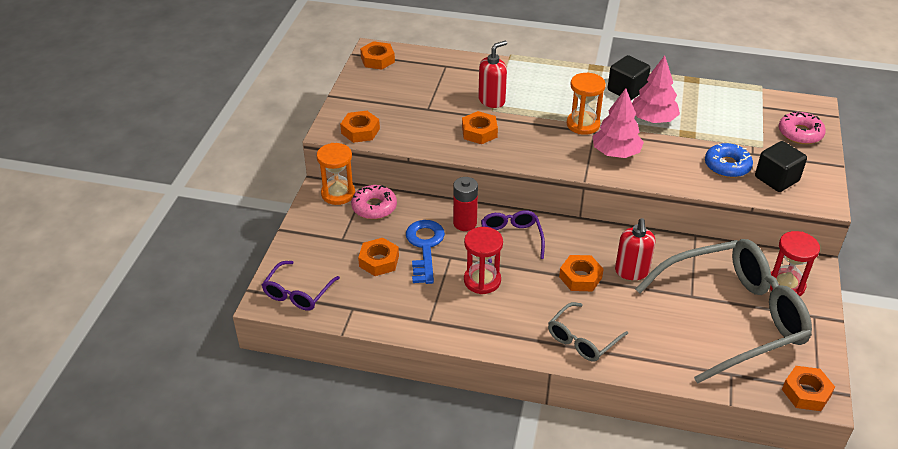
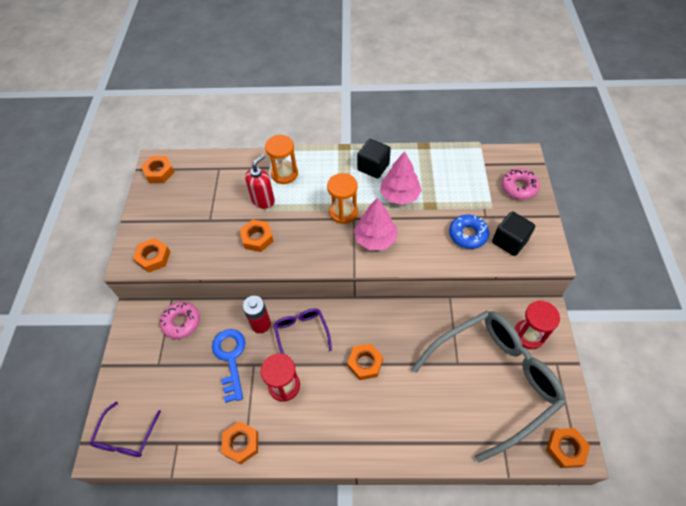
camera: 10 degrees left, 15 degrees up
orange hourglass [317,143,355,205] -> orange hourglass moved to [265,135,298,184]
orange nut [358,238,399,276] -> orange nut moved to [221,421,258,464]
grey glasses [548,302,628,362] -> none
red soap dispenser [615,218,655,280] -> none

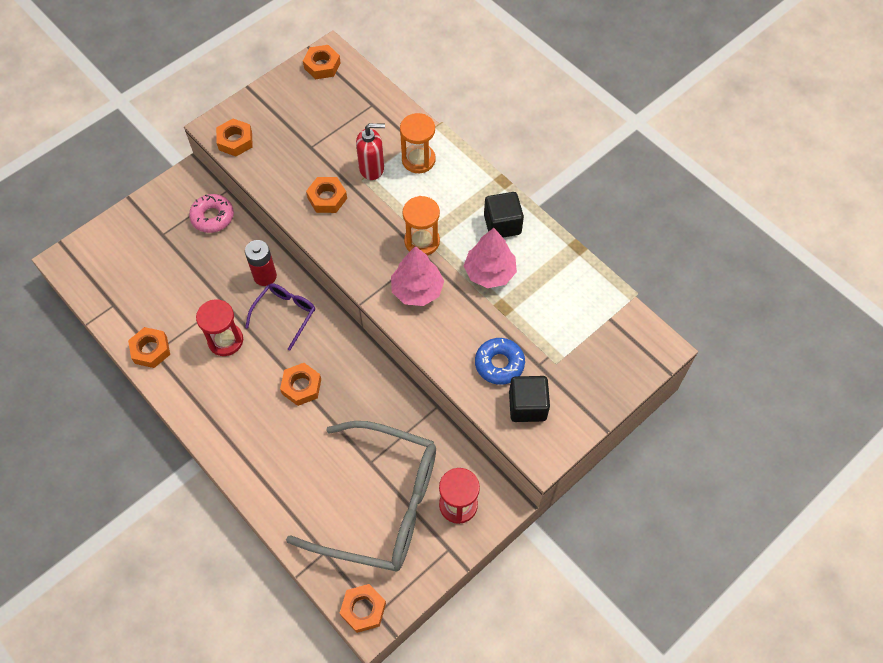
camera: 45 degrees right, 5 degrees up
purple glasses [90,401,161,457] -> none
blue key [212,329,245,403] -> none
pink donut [501,169,540,200] -> none

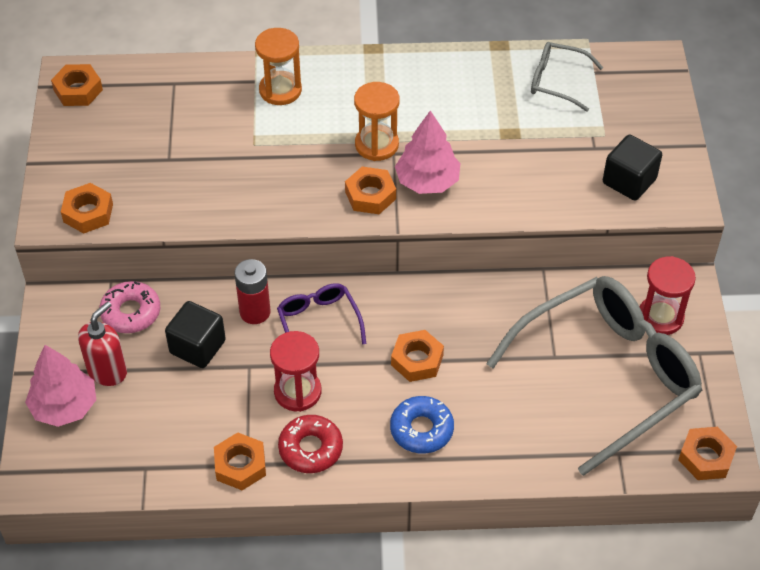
camera: 50 degrees left, 10 degrees down
orange nut [306,177,347,213] -> orange nut moved to [345,167,396,214]
red soap dispenser [356,123,385,180] -> red soap dispenser moved to [78,301,127,386]
pink tree [464,228,517,288] -> pink tree moved to [25,345,96,427]
blue donut [475,338,525,385] -> blue donut moved to [390,396,454,454]
black cube [484,192,524,238] -> black cube moved to [165,301,226,368]
none -> red donut [278,415,343,473]
none -> grey glasses [531,42,603,112]

